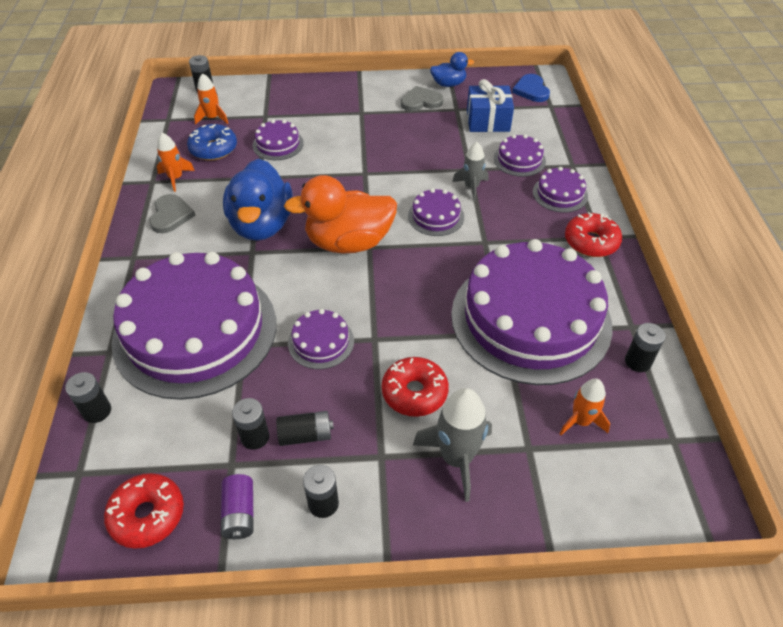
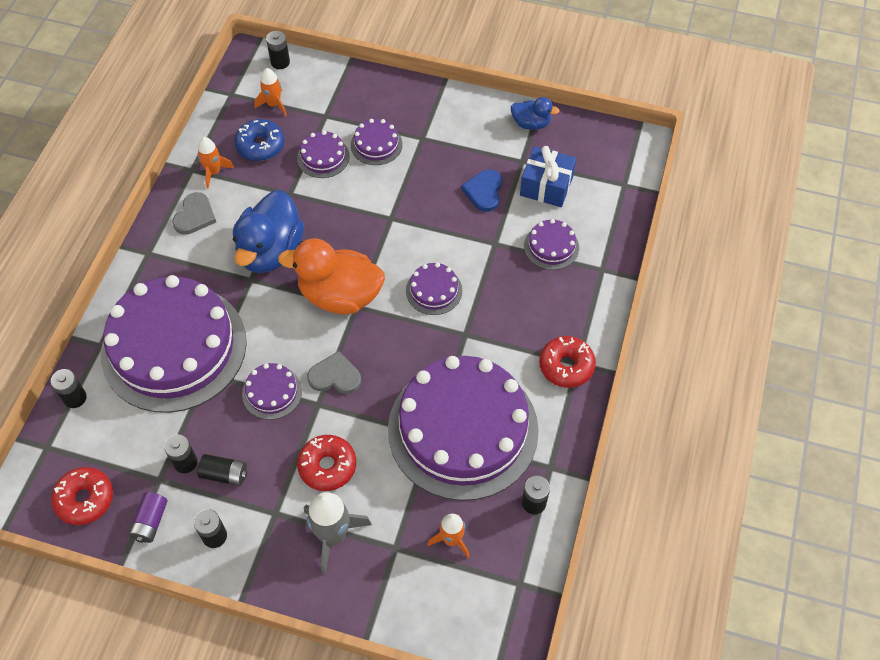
camera: 20 degrees right, 10 degrees up
grey heart [401,86,443,111] -> grey heart moved to [307,351,361,394]
grey rocket [452,142,489,201] -> none
blue heart [512,74,550,102] -> blue heart moved to [461,170,502,212]
purple cake [533,167,588,212] -> purple cake moved to [351,119,403,165]

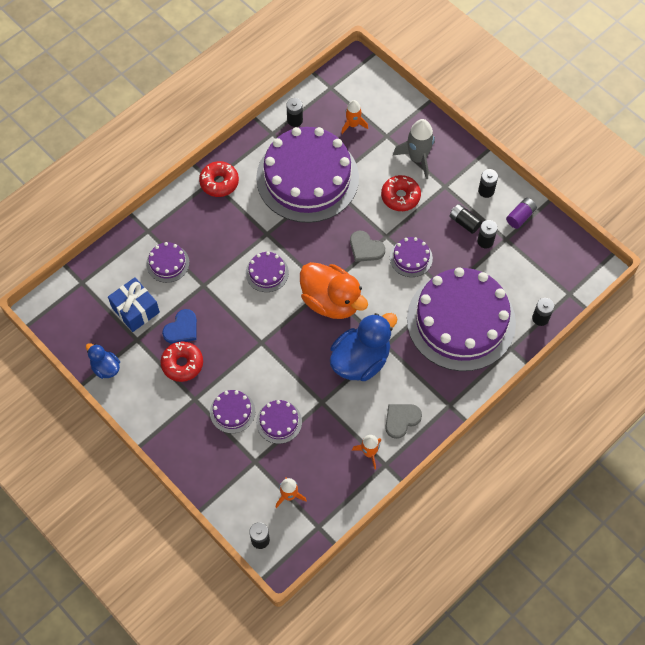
camera: 150 degrees left, 5 degrees up
red donut [51,467,113,525] -> red donut moved to [161,341,203,382]
blue donut [234,119,284,161] -> none

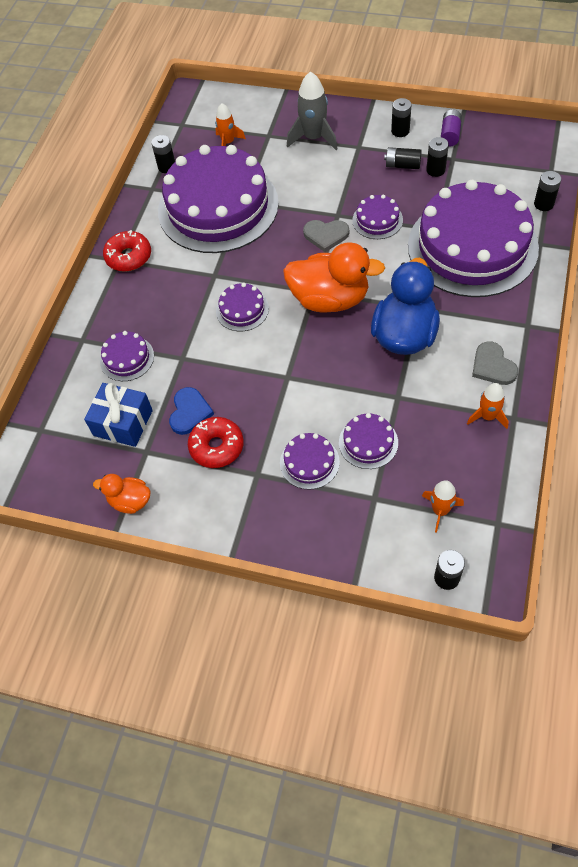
camera: 25 degrees left, 5 degrees down
blue duck [86,343,120,379] -> orange duck [93,474,151,514]
red donut [381,175,421,211] -> none
grey heart [385,404,422,439] -> grey heart turned 45 degrees counterclockwise [472,341,518,385]

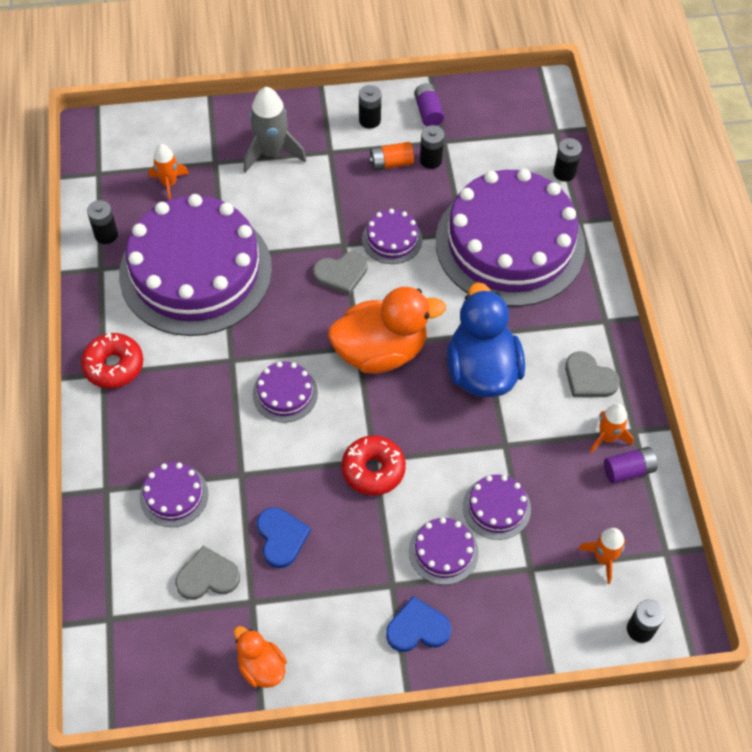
camera: 30 degrees left, 0 degrees up
blue gift [84,383,153,447] -> grey heart [175,546,240,600]
orange duck [93,474,151,514] -> orange duck turned 60 degrees clockwise [234,626,287,688]
red donut [188,417,244,468] -> red donut moved to [342,435,406,496]
black battery [384,147,422,169] -> orange battery [369,142,414,171]
none -> blue heart [386,596,451,652]
none -> purple battery [604,447,657,484]

